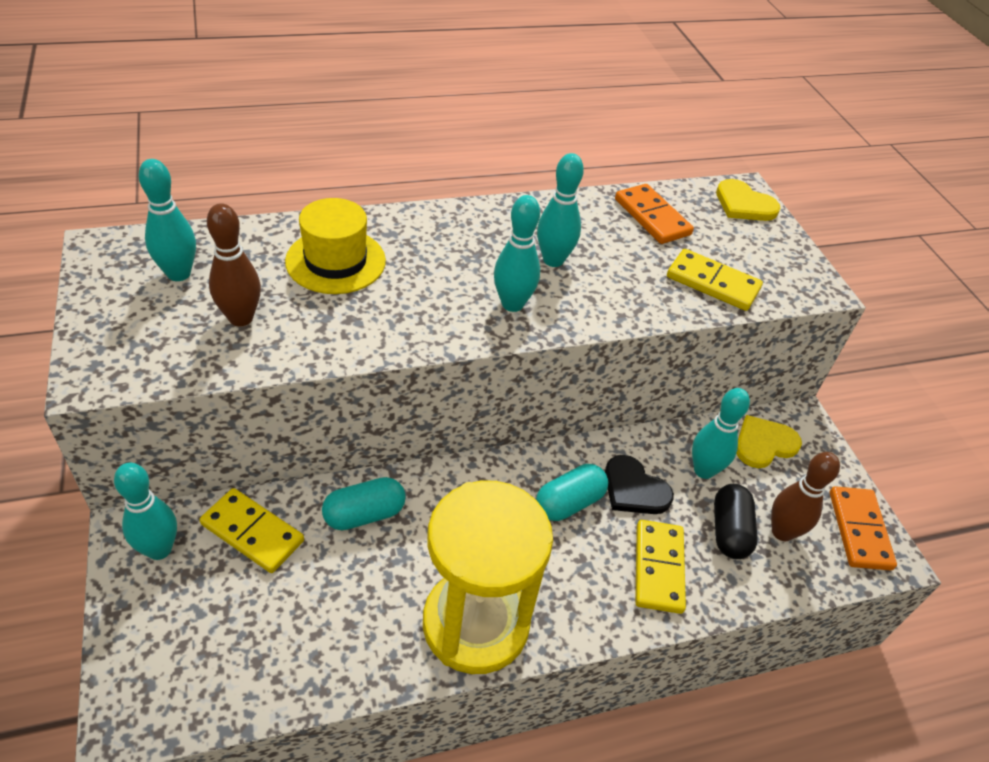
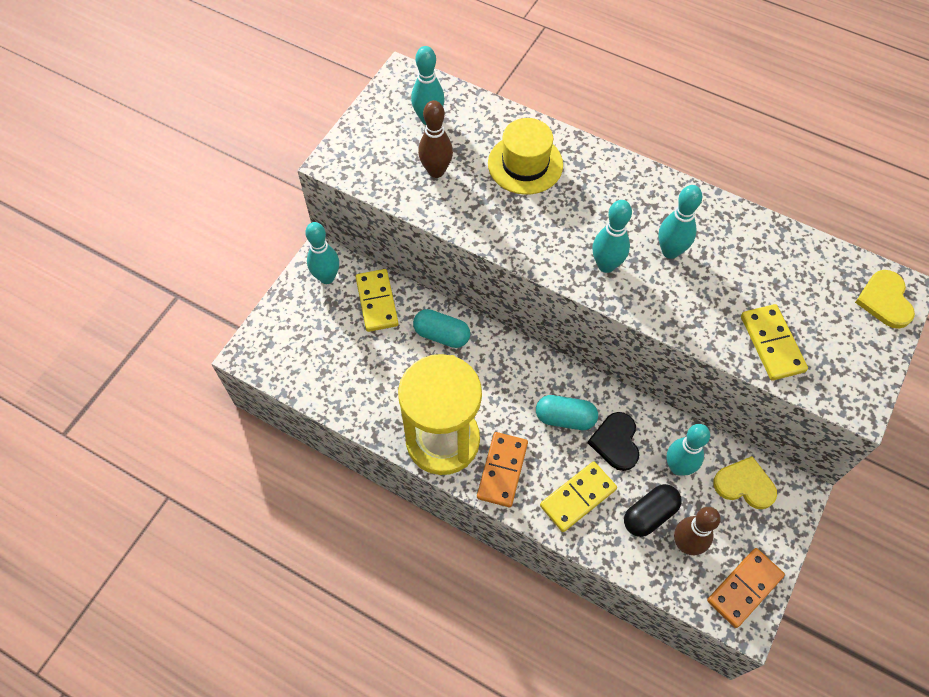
camera: 50 degrees right, 15 degrees up
orange domino [615,184,694,244] -> orange domino moved to [477,432,528,507]

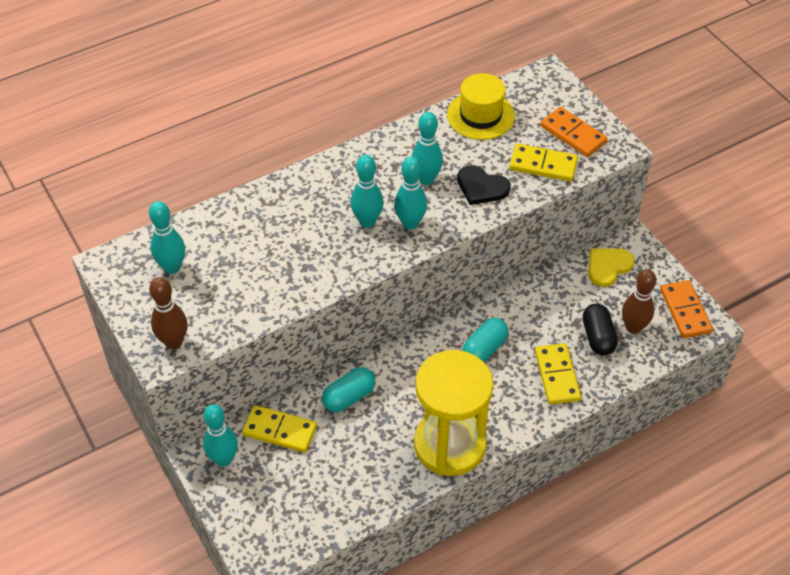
camera: 60 degrees left, 10 degrees down
brown bowling pin [418,100,453,178] -> brown bowling pin moved to [149,277,187,349]
orange domino [477,432,528,507] -> orange domino moved to [540,107,608,157]
yellow hat [488,118,563,195] -> yellow hat moved to [447,73,515,140]
black heart [588,412,639,471] -> black heart moved to [457,165,510,205]
turquoise bowling pin [667,424,710,476] -> turquoise bowling pin moved to [351,155,383,228]
yellow heart [855,270,915,329] -> none

